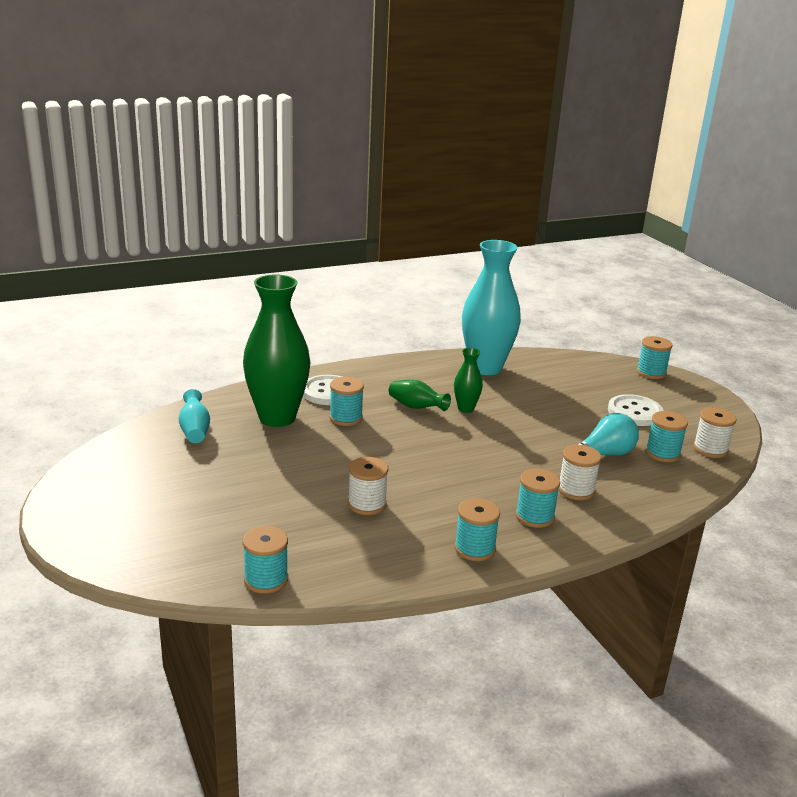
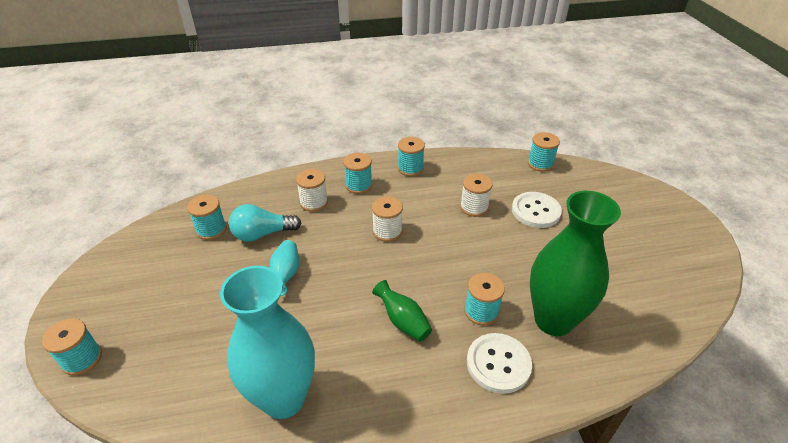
camera: 165 degrees left, 15 degrees up
turquoise vase [179,389,210,443] -> turquoise vase moved to [270,240,299,296]
green vase [454,348,483,413] -> none
white button [608,394,664,426] -> white button moved to [512,192,562,228]
white spool [693,407,737,458] -> white spool moved to [372,196,403,242]

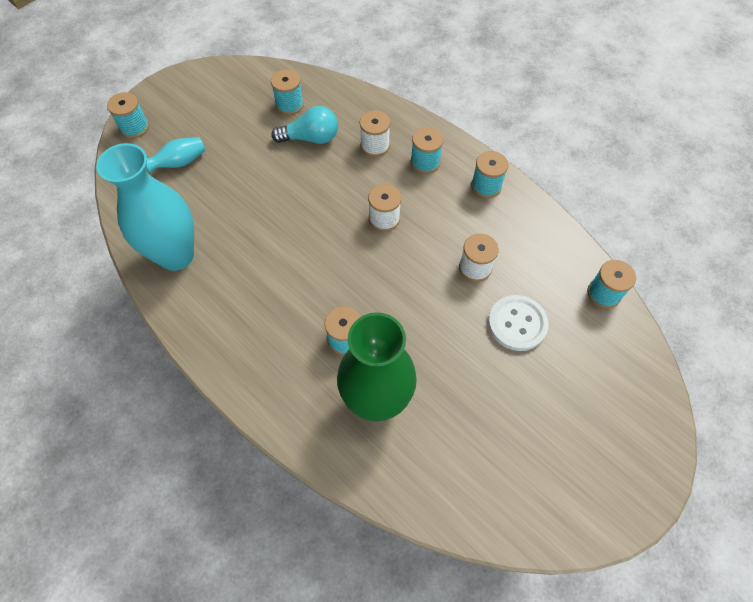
camera: 55 degrees right, 20 degrees up
turquoise light bulb [229,204,301,242] -> turquoise light bulb turned 135 degrees clockwise [271,106,338,144]
turquoise vase [270,240,299,296] -> turquoise vase moved to [146,137,205,174]
green vase [372,280,432,342] -> none
white button [467,333,532,394] -> none

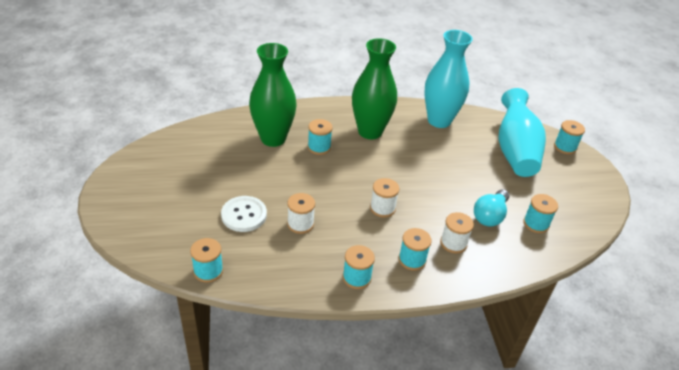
camera: 125 degrees right, 20 degrees down
turquoise vase [146,137,205,174] -> turquoise vase [498,88,546,177], size x2.19
none -> green vase [352,38,397,139]

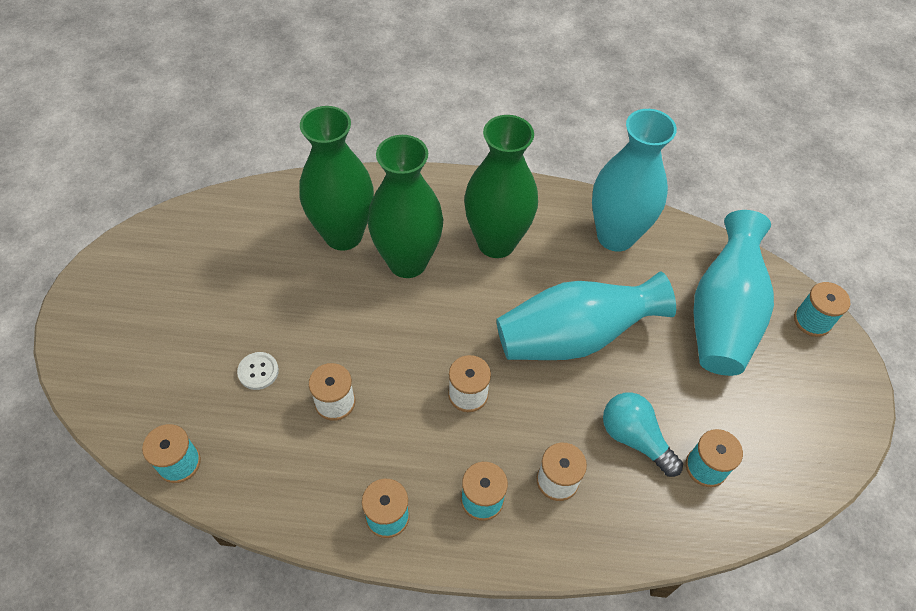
camera: 15 degrees right, 15 degrees up
white button [221,196,267,232] -> white button [237,352,279,390], size x0.60
turquoise spool [308,119,333,155] -> green vase [368,135,443,278]
turquoise light bulb [474,189,509,227] -> turquoise light bulb turned 90 degrees clockwise [603,392,683,477]
none -> turquoise vase [496,271,676,360]

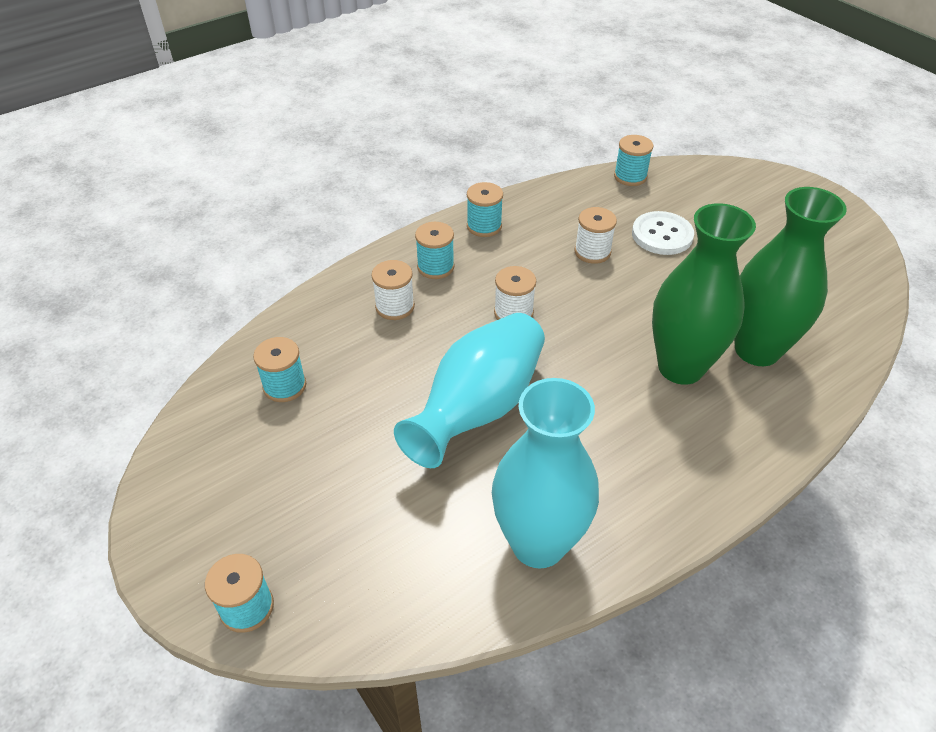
camera: 140 degrees right, 10 degrees down
white button [237,352,279,390] -> white button [632,211,694,255], size x1.68
green vase [464,115,538,258] -> none
turquoise light bulb [603,392,683,477] -> none
turquoise vase [693,210,774,376] -> none

